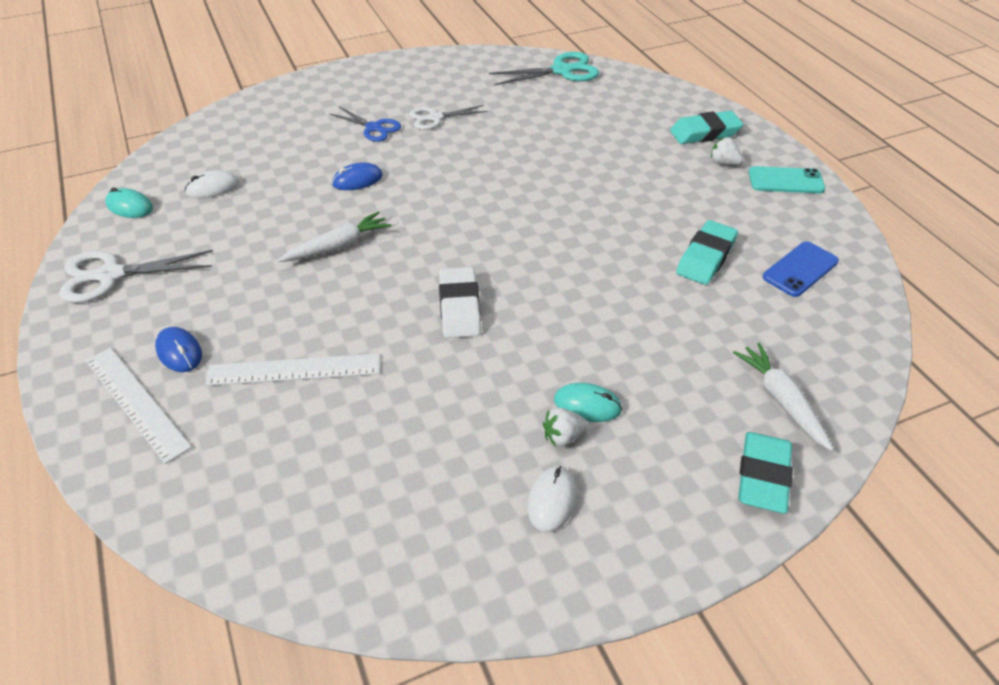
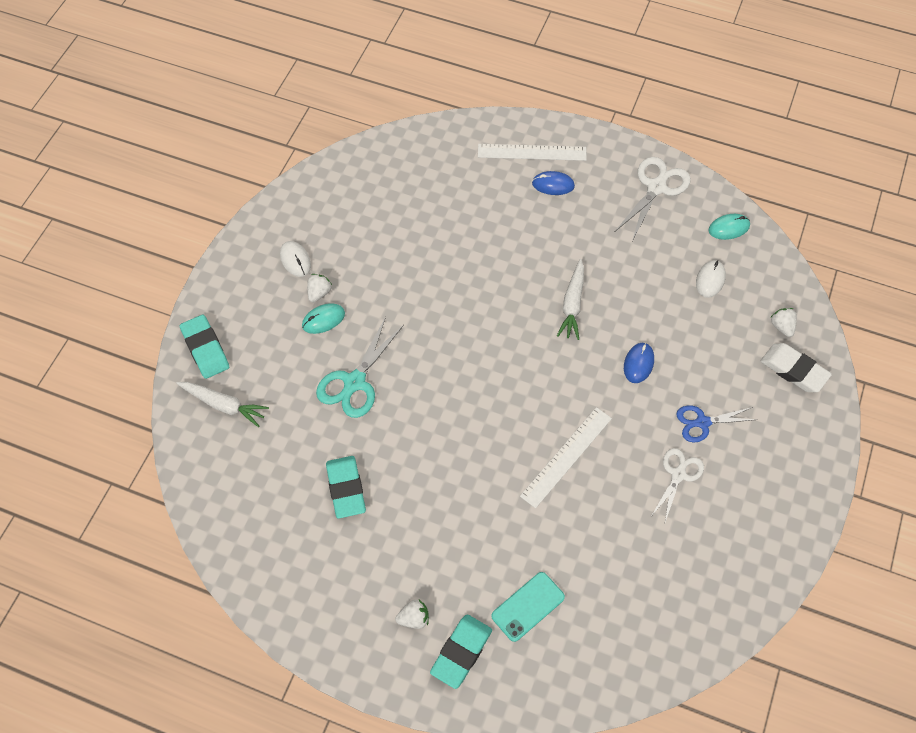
camera: 135 degrees right, 15 degrees up
white ruler [205,354,380,386] -> white ruler moved to [520,407,612,508]
white eraser [439,267,481,338] -> white eraser moved to [761,343,832,392]
turquoise scissors [489,52,599,85] -> turquoise scissors moved to [316,317,404,418]
turquoise phone [749,166,825,194] -> turquoise phone moved to [491,572,565,642]
blue phone [763,241,839,297] -> none
none -> white strawberry [770,308,797,337]

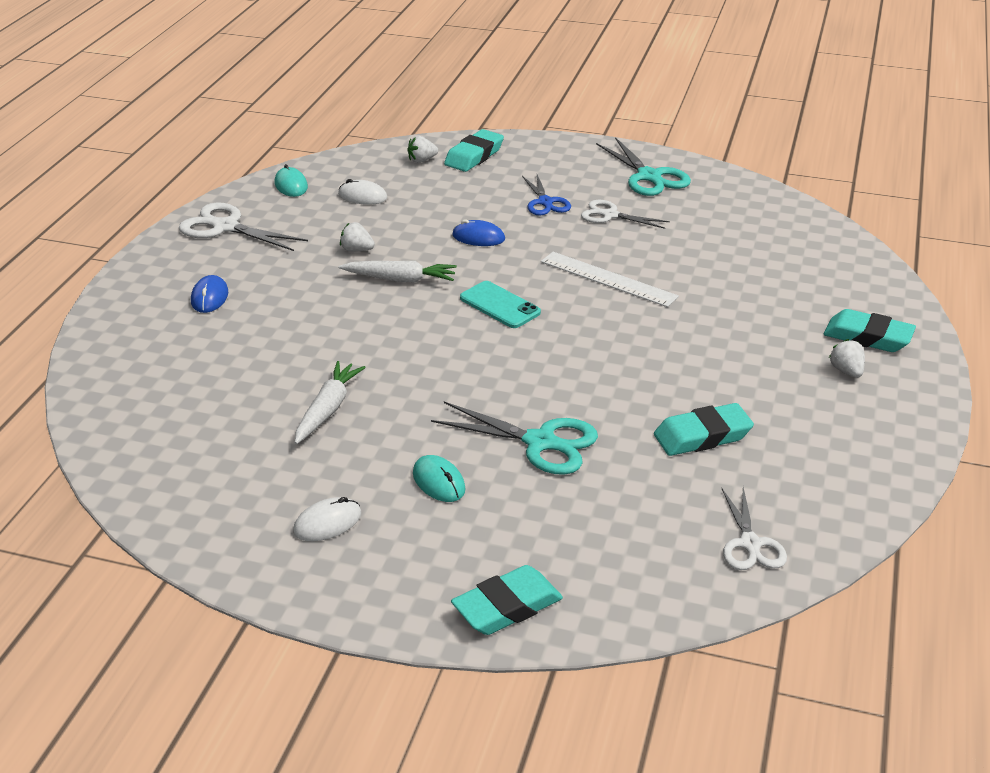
camera: 95 degrees left, 25 degrees down
white carrot [176,382,269,427] -> white carrot moved to [295,361,366,444]
white strawberry [307,274,332,303] -> white strawberry moved to [340,222,375,252]
white ruler [478,144,587,161] -> none
turquoise phone [491,572,565,642] -> turquoise phone moved to [460,281,541,328]
white eraser [761,343,832,392] -> turquoise eraser [444,129,504,172]
none -> turquoise scissors [596,137,691,196]
none -> white scissors [722,487,787,570]

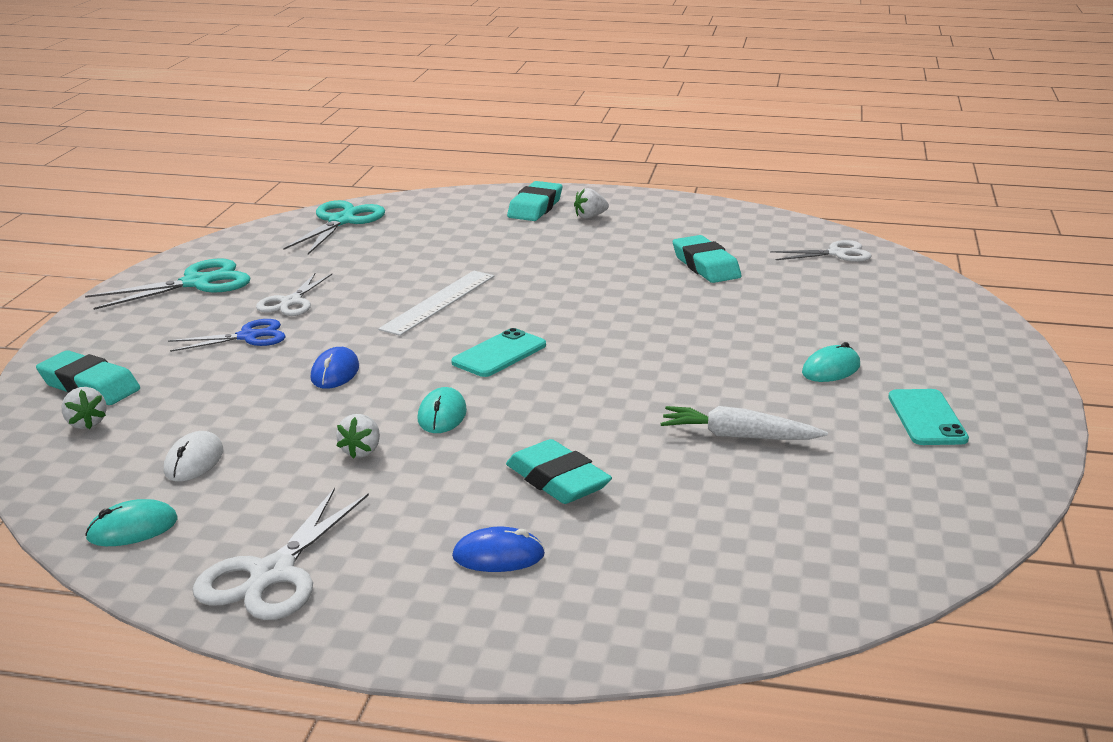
camera: 95 degrees left, 10 degrees down
white mouse [293,497,361,541] -> turquoise phone [888,389,969,445]
white carrot [339,261,457,283] -> turquoise mouse [418,387,467,433]
turquoise scissors [431,402,598,475] -> turquoise scissors moved to [283,200,385,255]
turquoise eraser [451,565,563,635] -> turquoise eraser moved to [506,439,612,504]

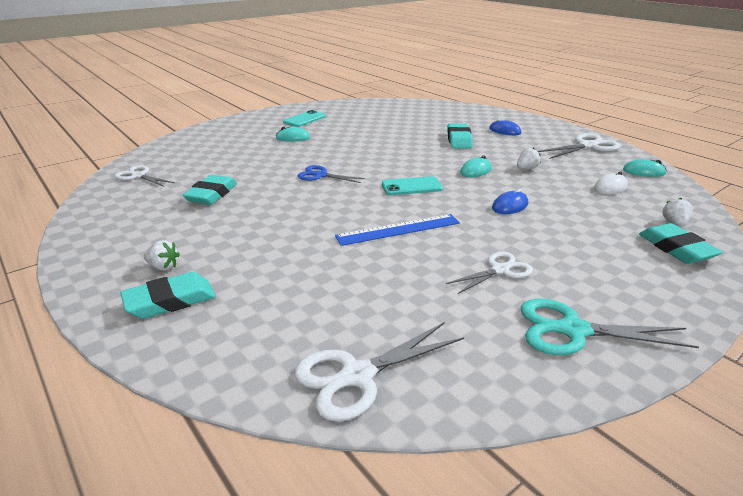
camera: 140 degrees left, 5 degrees up
blue scissors [168,319,286,352] -> blue scissors moved to [298,165,365,183]
turquoise scissors [283,200,385,255] -> white scissors [295,322,464,422]
white ruler [378,271,494,336] -> blue ruler [335,214,460,246]
white carrot [661,406,828,440] -> none

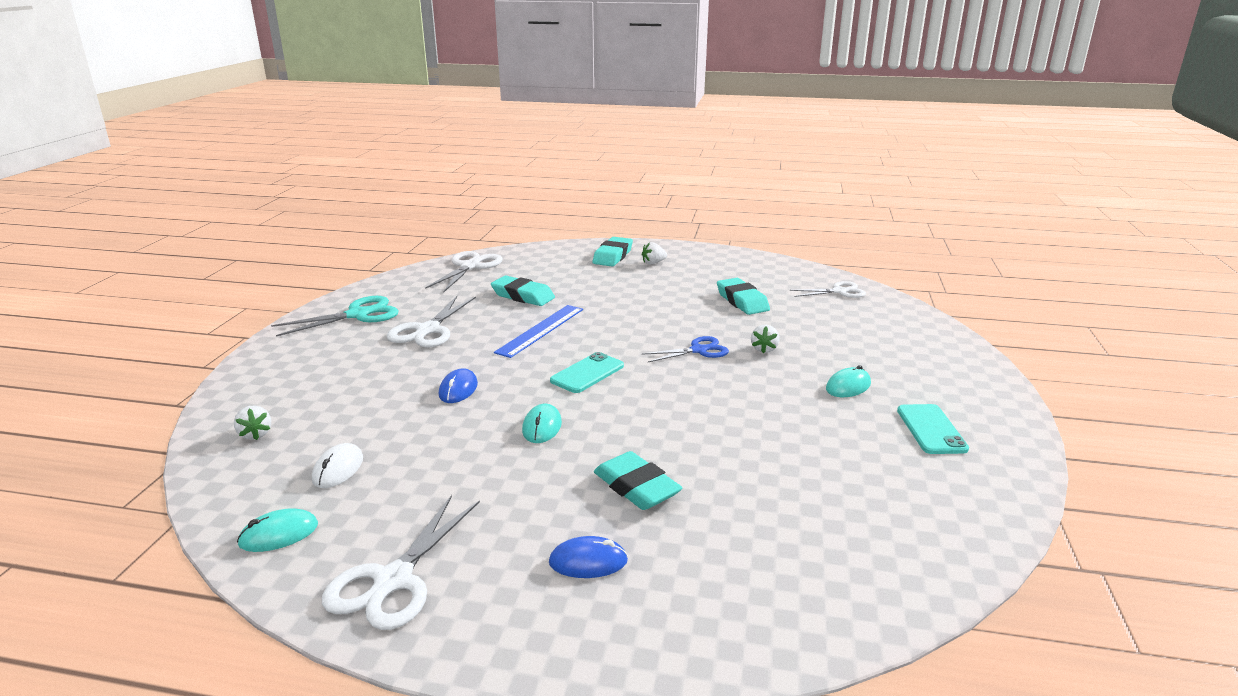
camera: 140 degrees right, 5 degrees down
white scissors [446,251,533,294] -> white scissors [387,296,476,348], size x1.50
white strawberry [517,148,541,169] -> white strawberry moved to [751,325,780,353]
turquoise eraser [639,223,723,264] -> turquoise eraser moved to [491,276,555,306]

